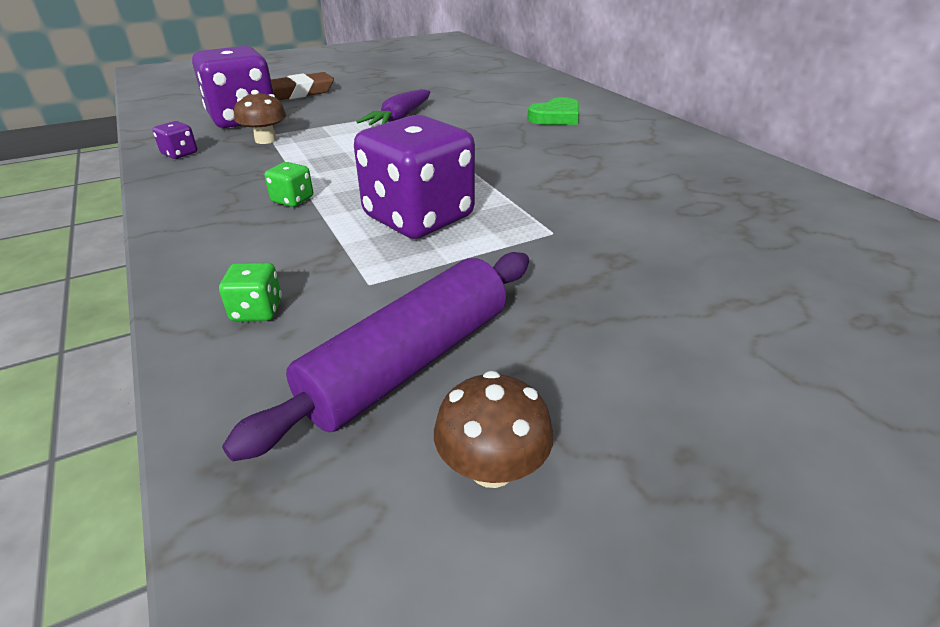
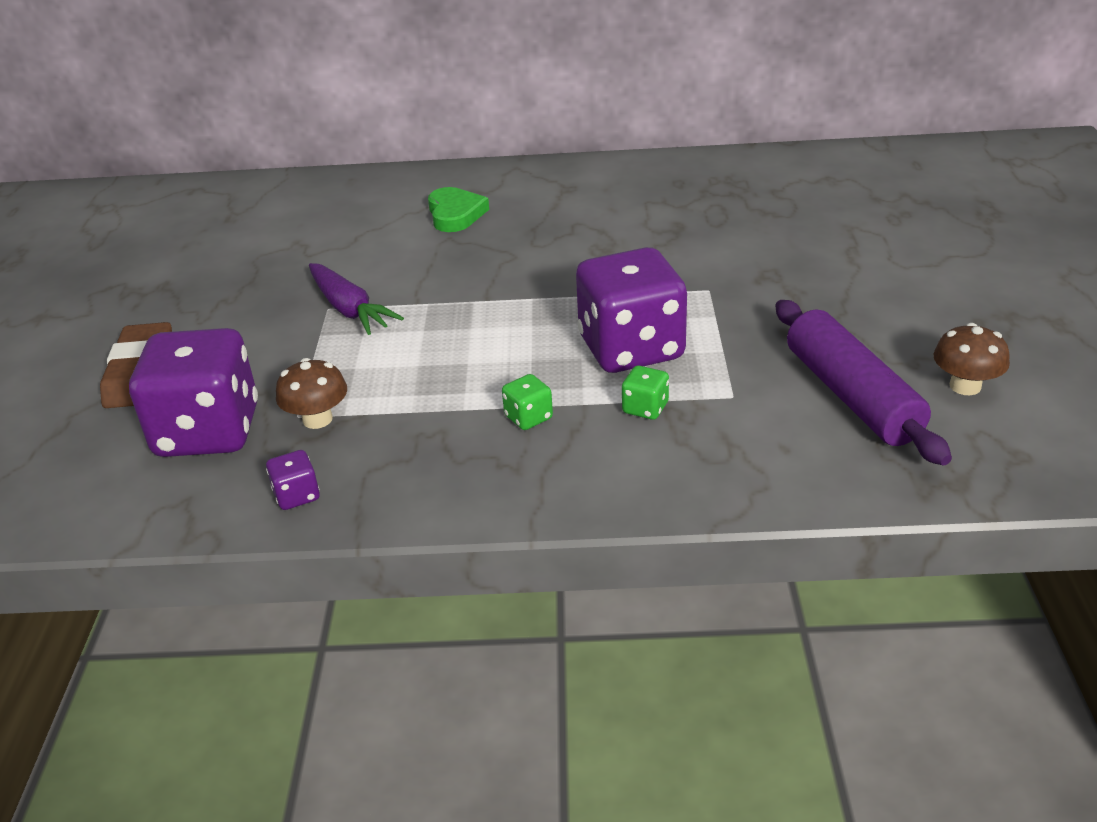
camera: 60 degrees left, 0 degrees up
green dice [219,263,282,321] -> green dice moved to [622,366,669,420]

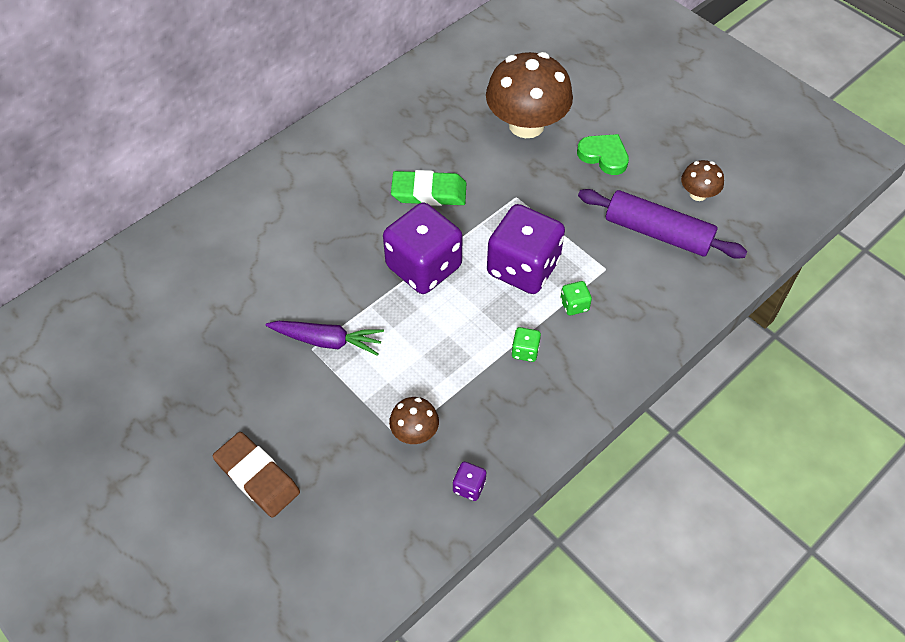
camera: 45 degrees left, 20 degrees up
purple dice [129,328,258,457] -> purple dice moved to [383,203,463,294]
green heart [428,187,489,232] -> green heart moved to [577,134,629,175]
none -> green eraser [391,170,467,206]
none -> brown mushroom [486,52,573,138]

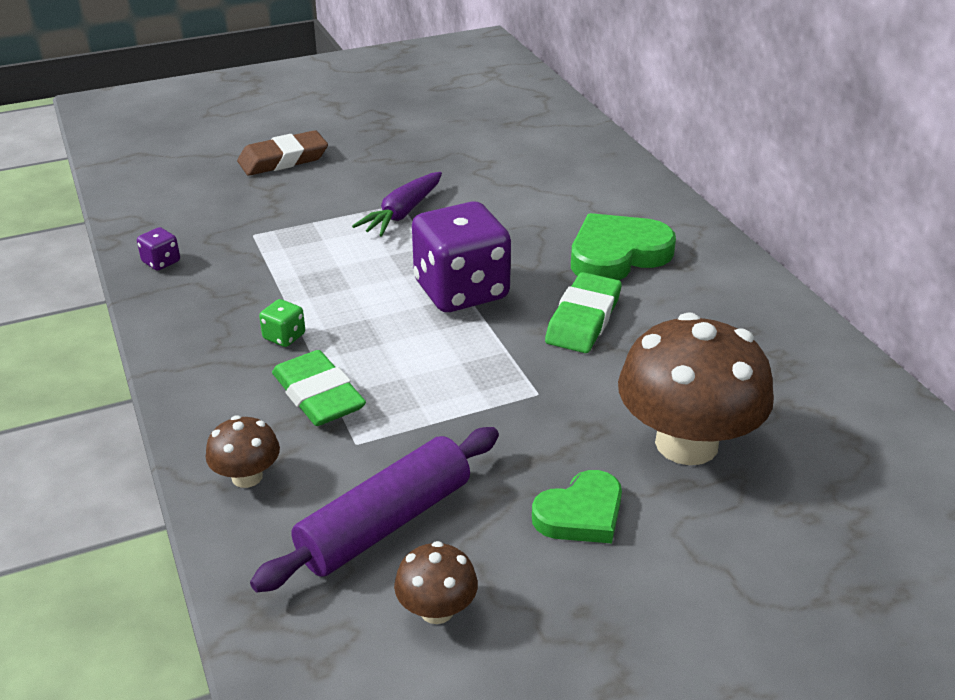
camera: 110 degrees right, 20 degrees down
brown mushroom [389,397,439,444] -> brown mushroom moved to [206,416,280,488]
purple dice [487,204,565,294] -> none
green dice [560,281,592,315] -> green eraser [272,350,366,426]
none -> green heart [571,213,676,280]

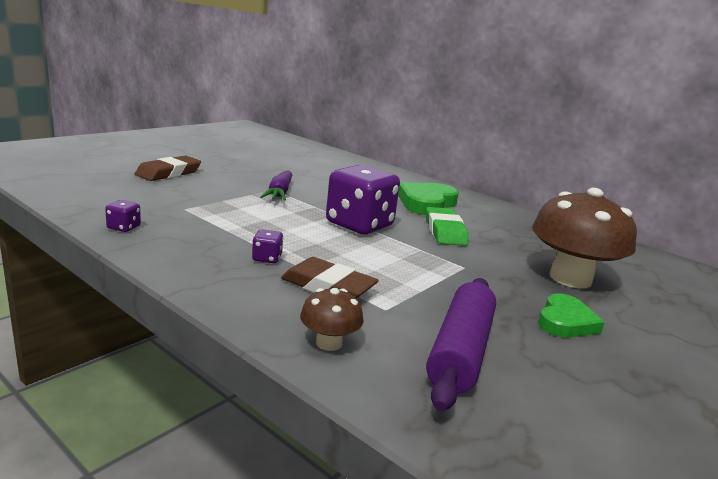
camera: 30 degrees left, 15 degrees down
green dice [259,299,305,347] -> purple dice [252,229,283,263]
green eraser [272,350,366,426] -> brown eraser [281,257,379,298]
brown mushroom [394,541,478,624] -> none

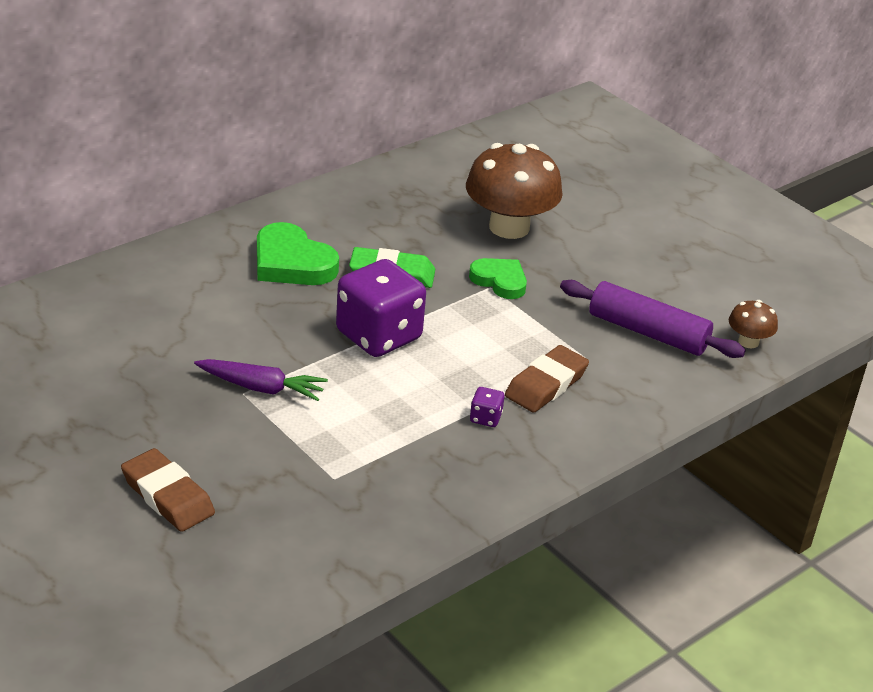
camera: 80 degrees left, 15 degrees up
purple dice [105,200,141,232] -> none
brown mushroom [300,288,363,351] -> brown mushroom moved to [729,300,778,349]
green heart [538,293,605,338] -> green heart moved to [469,258,527,299]

